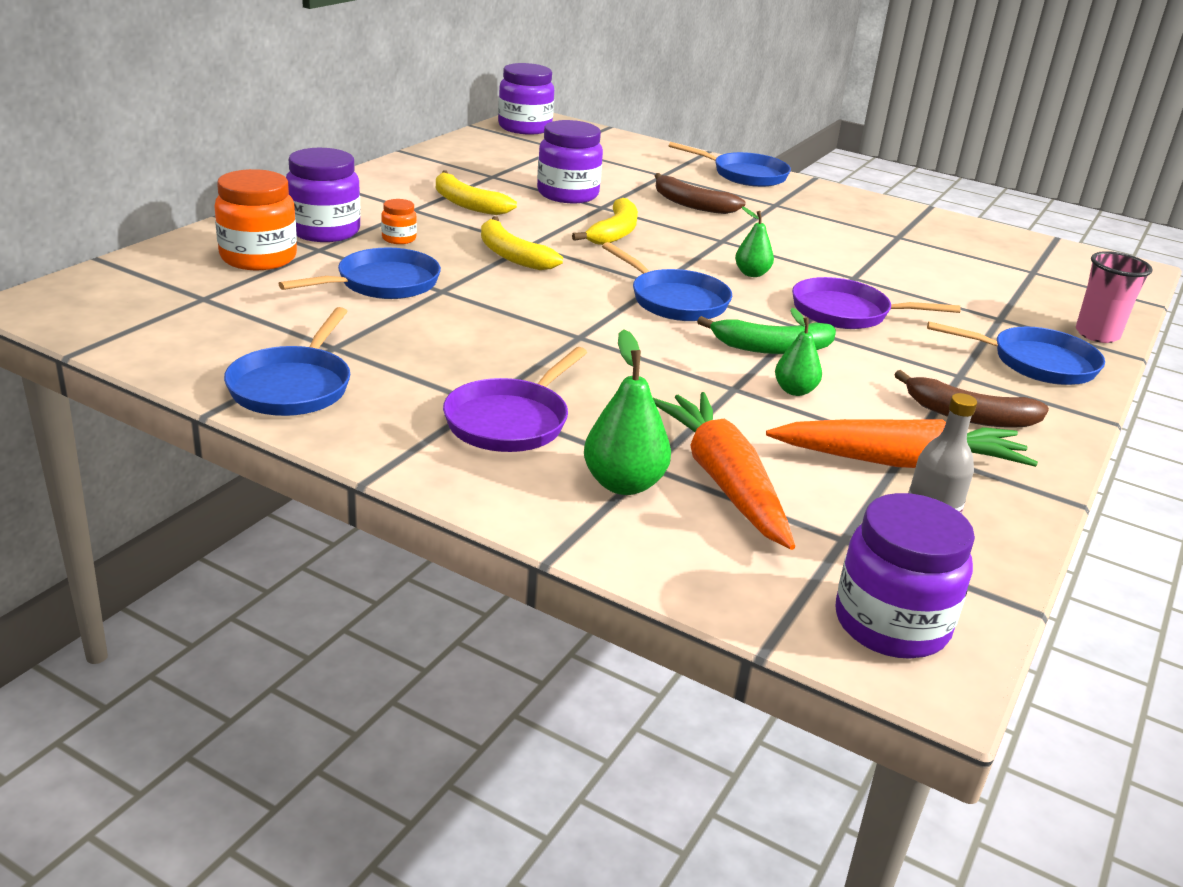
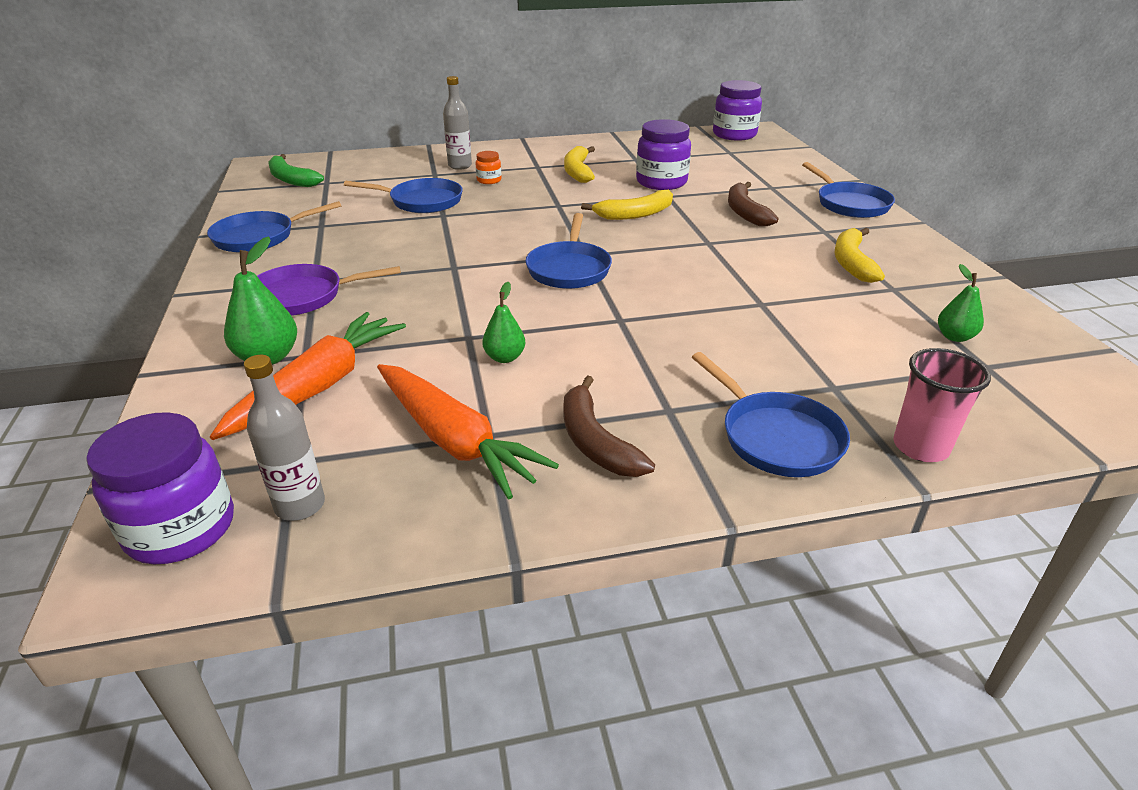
camera: 50 degrees right, 5 degrees up
orange jar [215,169,297,270] -> none
purple jar [286,148,361,242] -> grey bottle [443,76,472,170]
yellow banana [481,216,563,270] -> yellow banana moved to [835,228,885,283]
green banana [697,316,836,354] -> green banana moved to [269,154,324,187]
green pear [735,207,774,277] -> green pear moved to [938,264,984,342]
purple pan [792,277,961,329] -> none

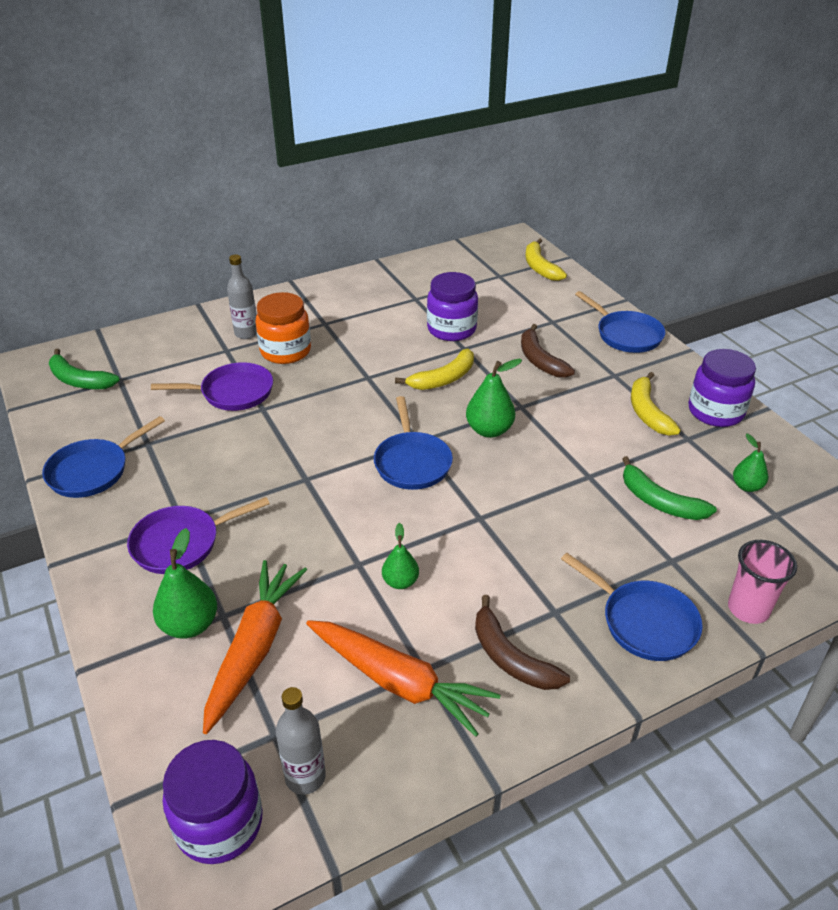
camera: 15 degrees left, 5 degrees up
blue pan [344,178,463,213] -> purple pan [151,362,273,411]
orange jar [476,151,501,184] -> orange jar [256,292,311,364], size x2.07
yellow banana [564,146,595,183] -> yellow banana moved to [525,238,567,281]
purple jar [713,80,762,141] -> purple jar moved to [688,349,756,427]
none -> green pear [466,359,522,438]
none -> green banana [622,456,717,520]

